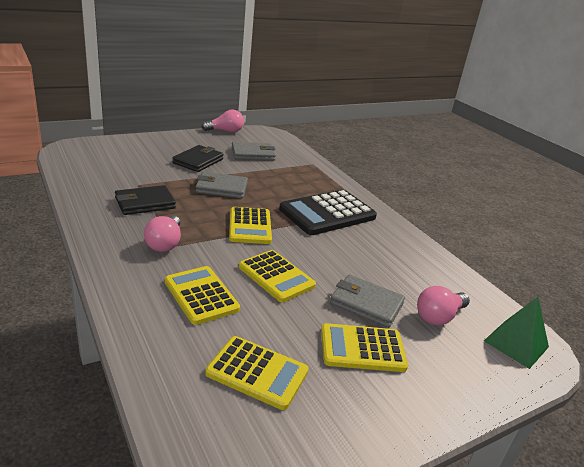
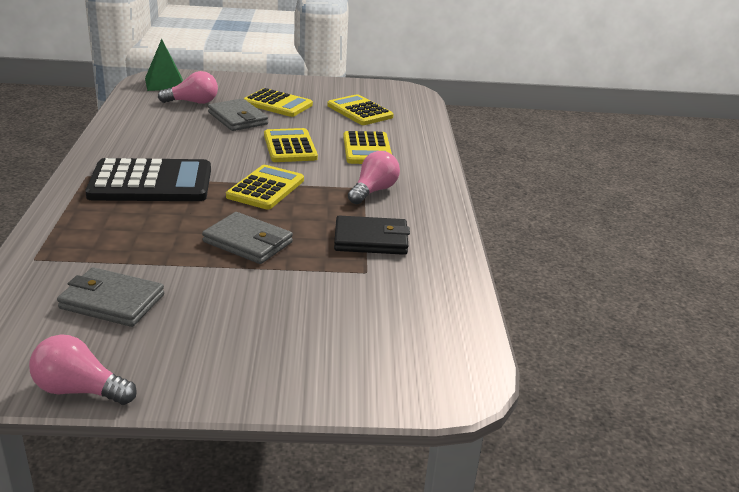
camera: 150 degrees left, 0 degrees up
black wallet [173,145,224,172] -> none

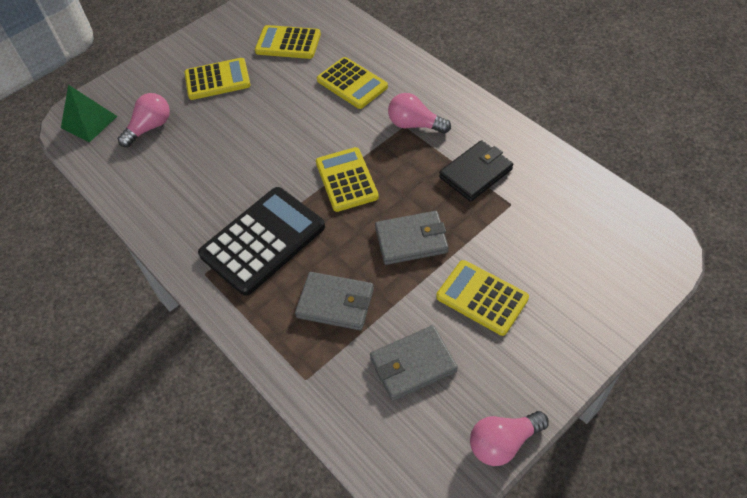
camera: 35 degrees left, 25 degrees up
grey wallet [208,98,268,131] -> grey wallet moved to [295,272,374,330]
yellow calculator [264,128,318,162] -> yellow calculator moved to [436,260,529,336]
pink light bulb [348,151,400,204] -> pink light bulb turned 60 degrees counterclockwise [388,93,451,134]

